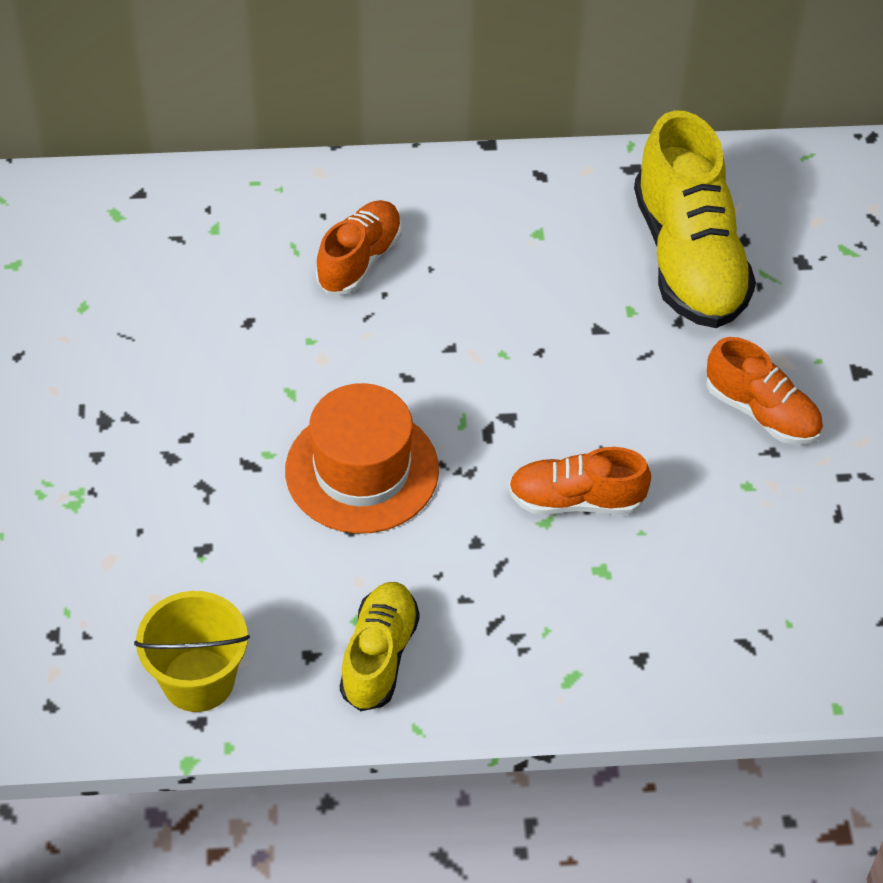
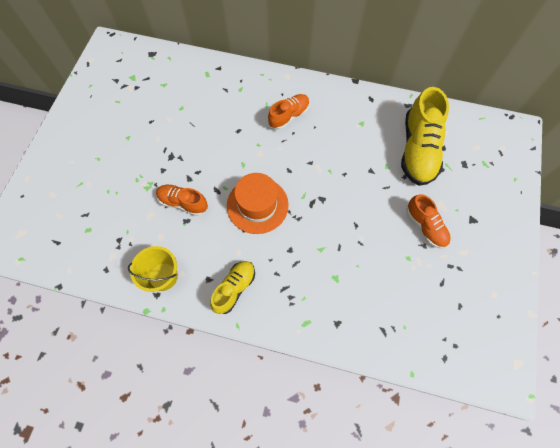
camera: 20 degrees right, 15 degrees up
orange shoe [508,447,651,515] -> orange shoe moved to [156,184,208,216]

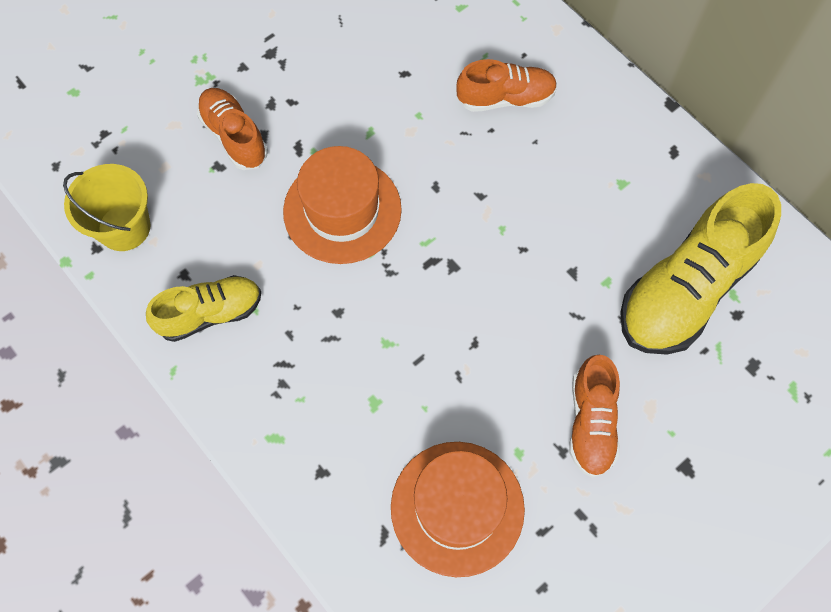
camera: 35 degrees right, 0 degrees up
none -> orange hat [391,442,525,577]

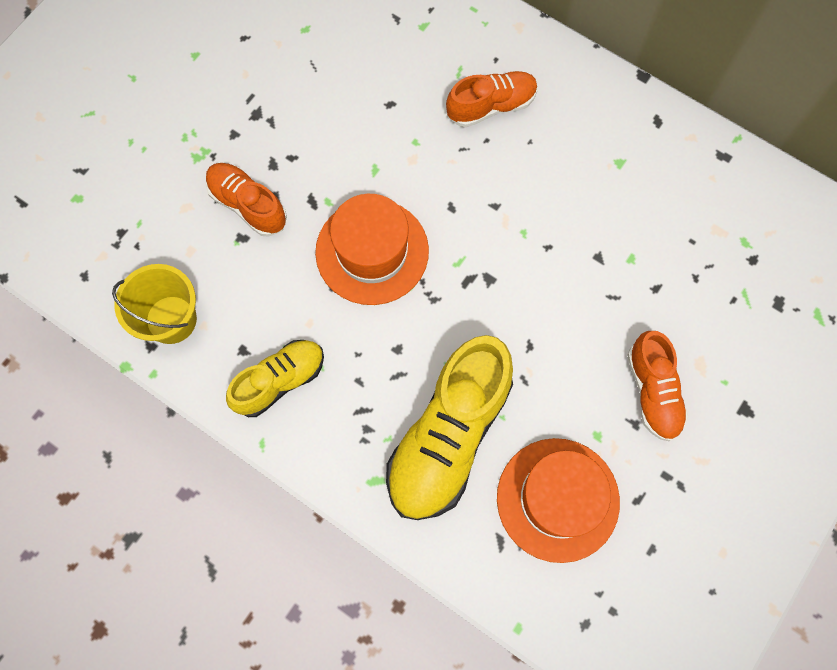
camera: 15 degrees left, 5 degrees up
yellow shoe [620,183,781,355] -> yellow shoe moved to [386,335,513,520]

